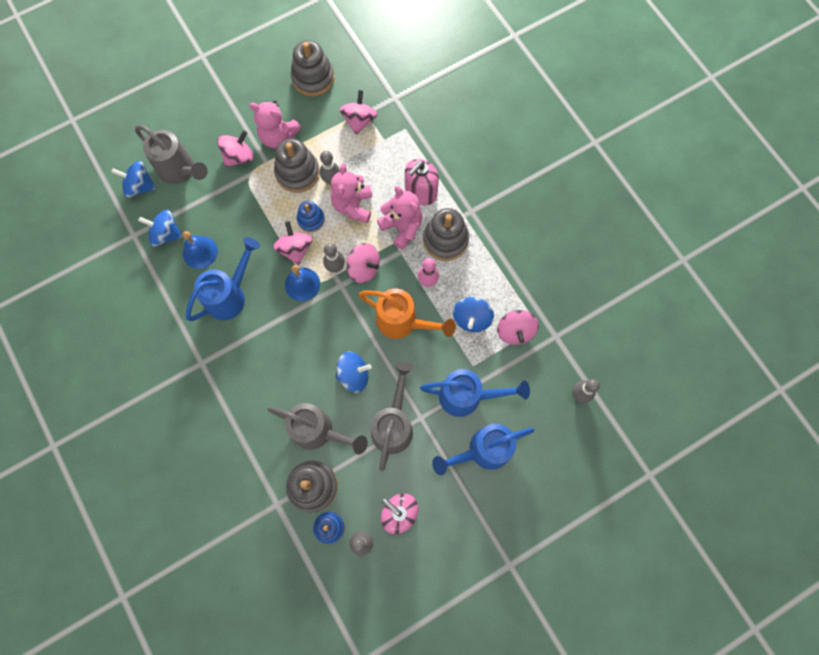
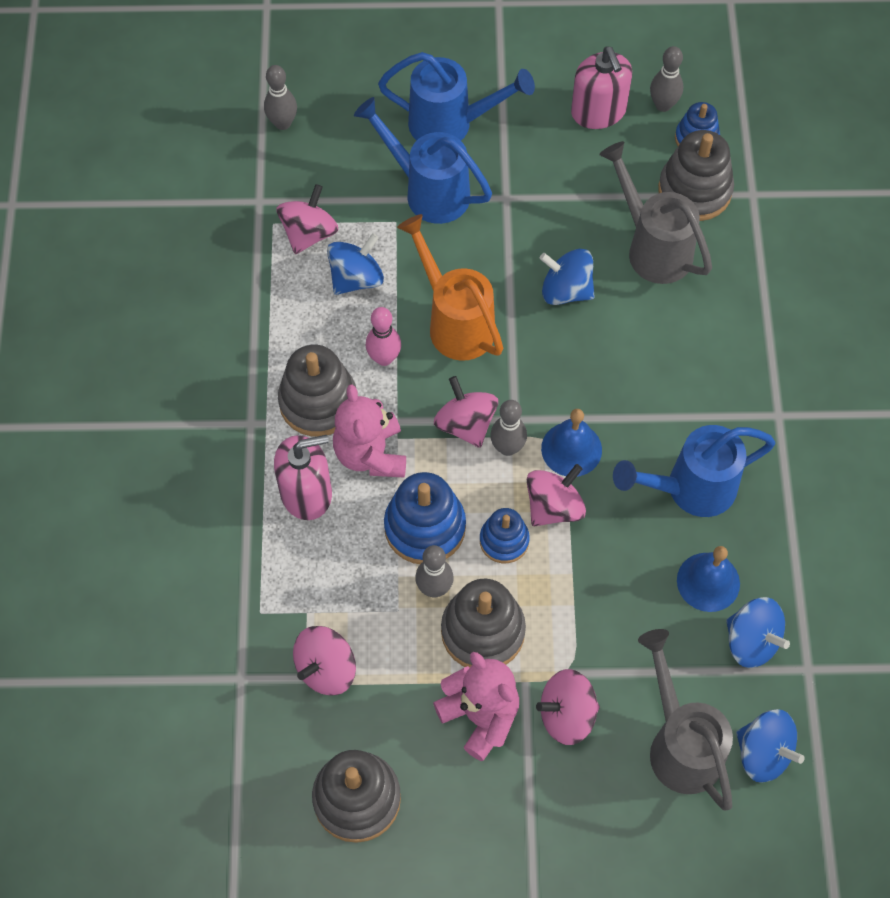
camera: 150 degrees left, 10 degrees down
pink spinning top [273,221,313,265] -> pink spinning top turned 150 degrees counterclockwise [527,464,586,526]
pink teddy bear [331,163,372,223] -> blue stacking toy [384,472,466,564]
grey watering can [371,362,413,471] -> none

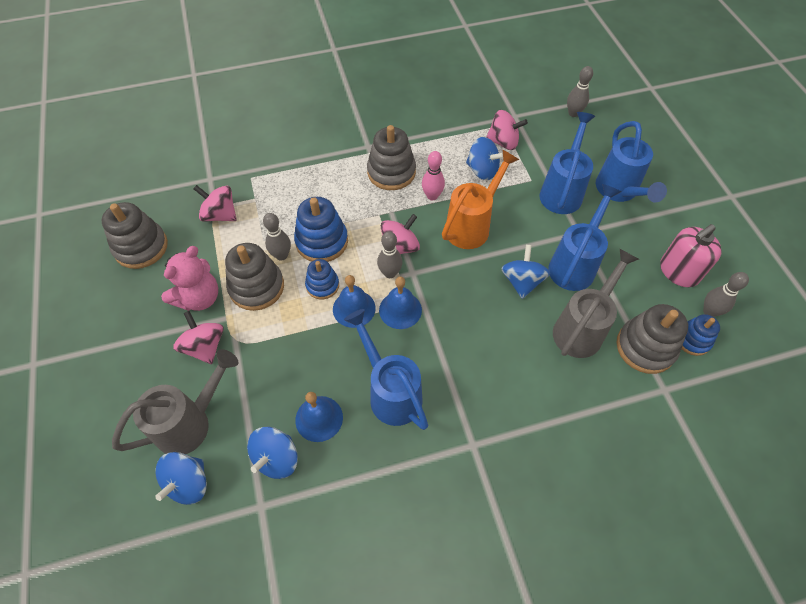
camera: 75 degrees right, 5 degrees down
pink soap dispenser [274,435,332,520] -> none
pink teddy bear [333,384,406,478] -> none
pink spinning top [527,464,586,526] -> blue bell [333,275,376,328]
none -> blue watering can [548,184,622,291]

